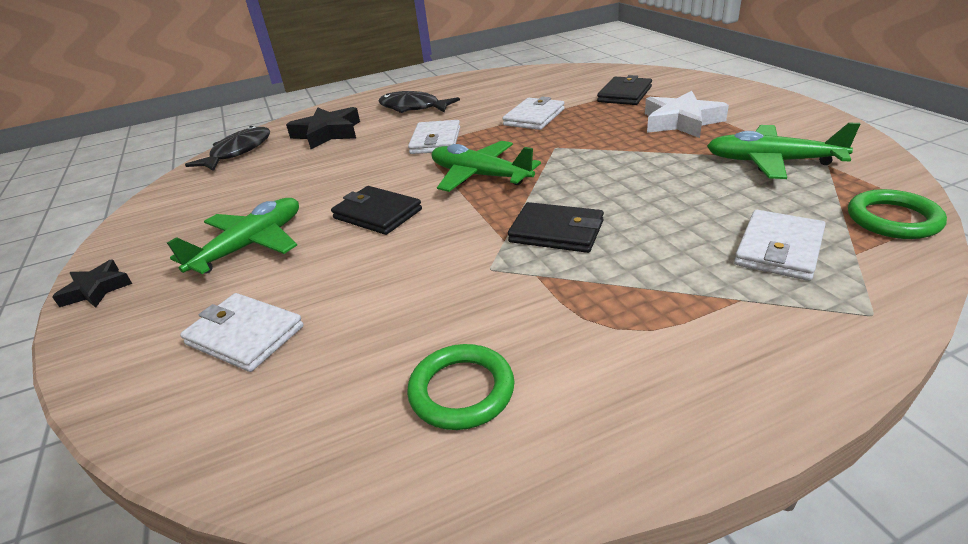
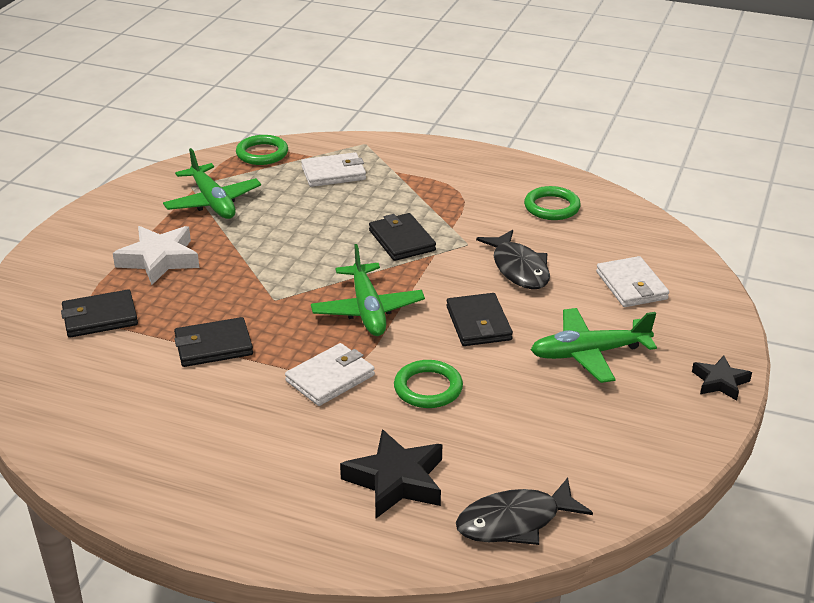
camera: 140 degrees left, 0 degrees up
black fish [378,91,460,113] -> black fish moved to [476,230,550,289]
white wallet [502,97,565,130] -> black wallet [174,317,253,367]
none -> green ring [394,360,463,408]

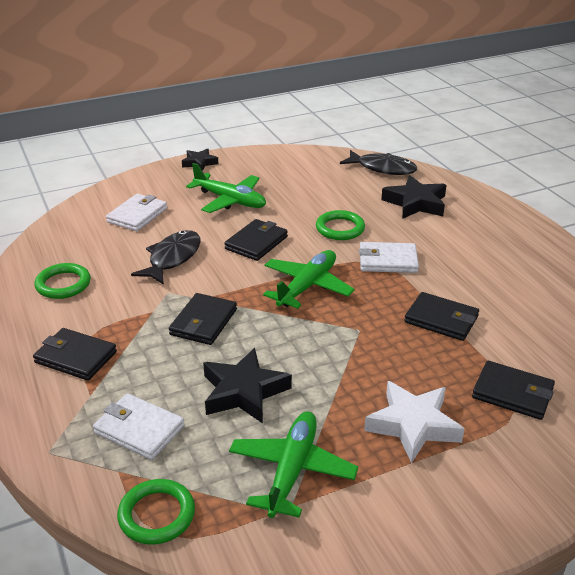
camera: 135 degrees left, 0 degrees up
none -> black wallet [33,328,117,381]
none -> black star [203,348,292,424]

